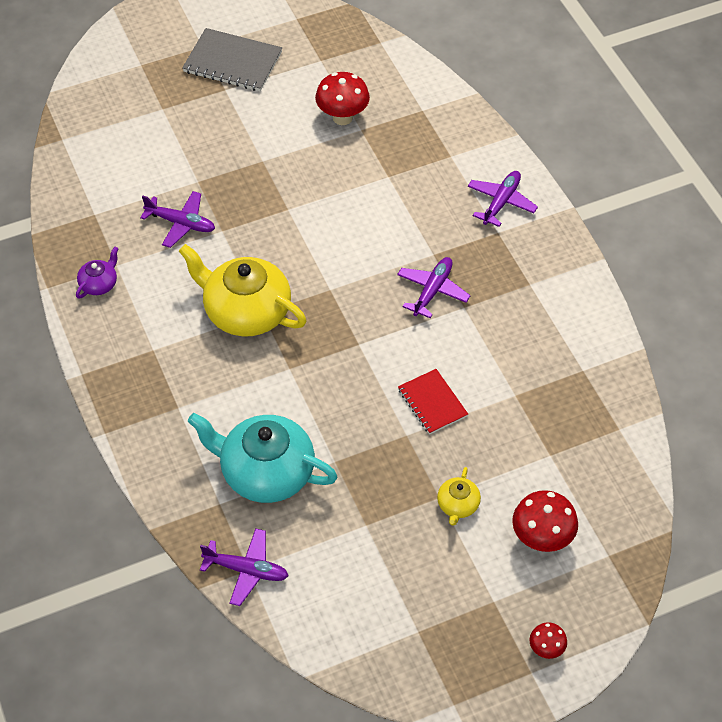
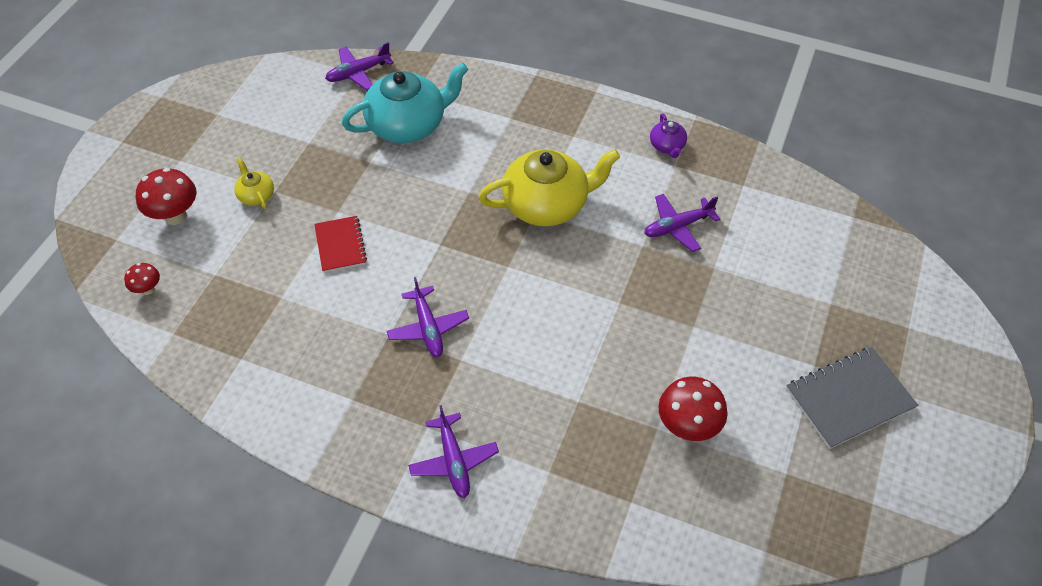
camera: 135 degrees right, 0 degrees up
red notebook [398,369,468,434] -> red notebook turned 60 degrees clockwise [314,216,367,273]
red mushroom [529,622,567,659] -> red mushroom moved to [124,263,160,295]

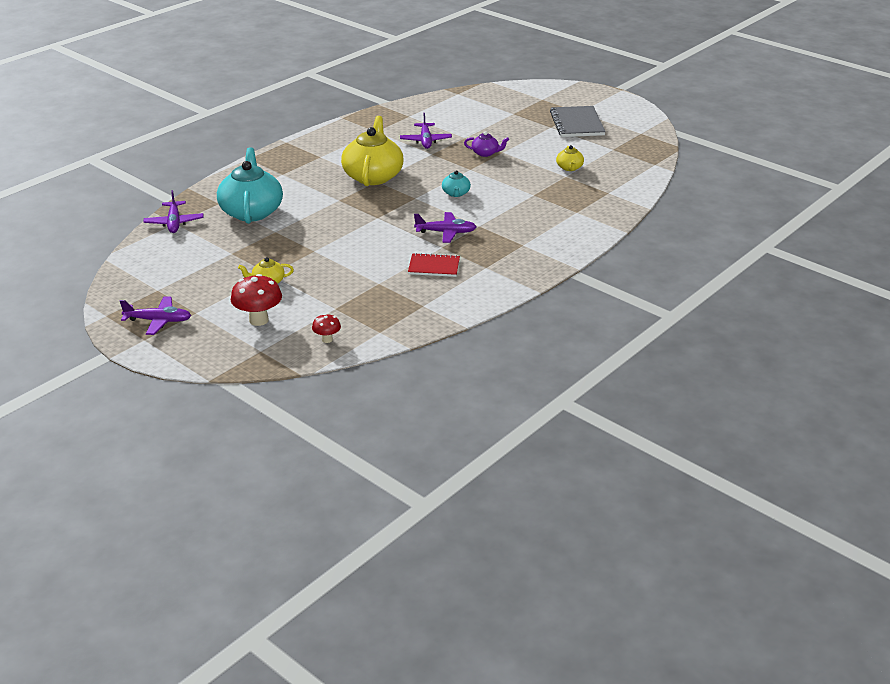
camera: 70 degrees left, 20 degrees down
red notebook [314,216,367,273] -> red notebook moved to [408,253,460,277]
purple plane [408,405,499,498] -> purple plane moved to [120,296,191,335]
purple teapot [650,113,687,158] -> purple teapot moved to [464,131,509,157]
red mushroom [658,377,728,441] -> yellow teapot [556,145,584,171]
none -> turquoise teapot [442,170,471,197]

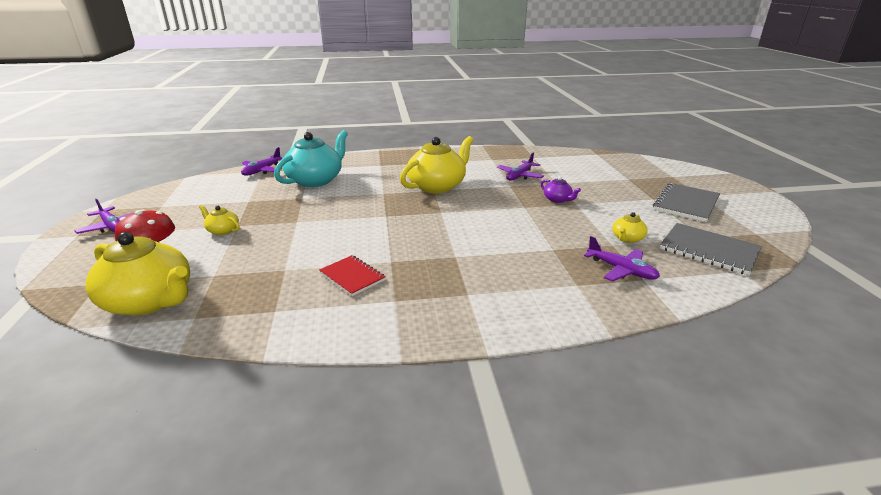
camera: 40 degrees right, 5 degrees down
red mushroom [312,314,341,343] -> yellow teapot [85,232,190,315]
purple plane [414,212,476,243] -> purple plane moved to [584,236,660,282]
turquoise teapot [442,170,471,197] -> none
none -> grey notebook [660,223,762,275]

